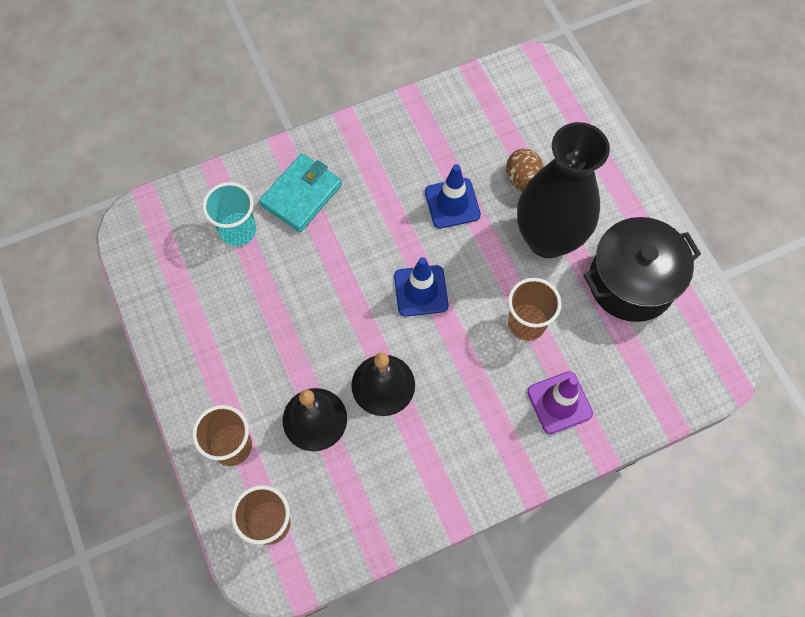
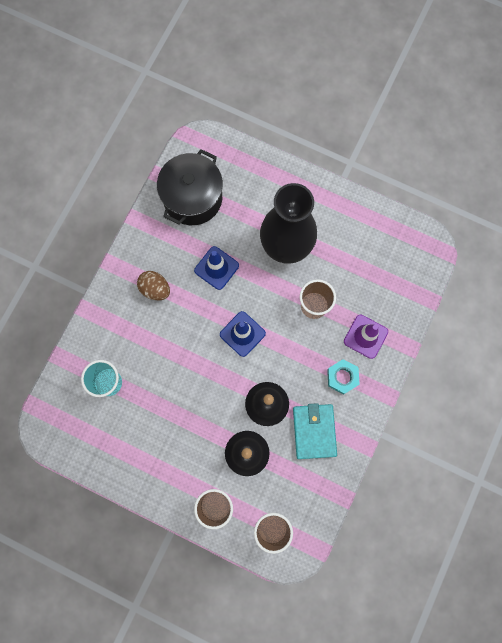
camera: 40 degrees left, 10 degrees up
turquoise wallet [259,153,342,232] -> turquoise wallet moved to [293,403,337,459]
brown egg [506,149,544,192] -> brown egg moved to [137,271,170,300]
black pot [583,217,701,322] -> black pot moved to [157,149,223,225]
none -> turquoise nut [327,359,360,395]

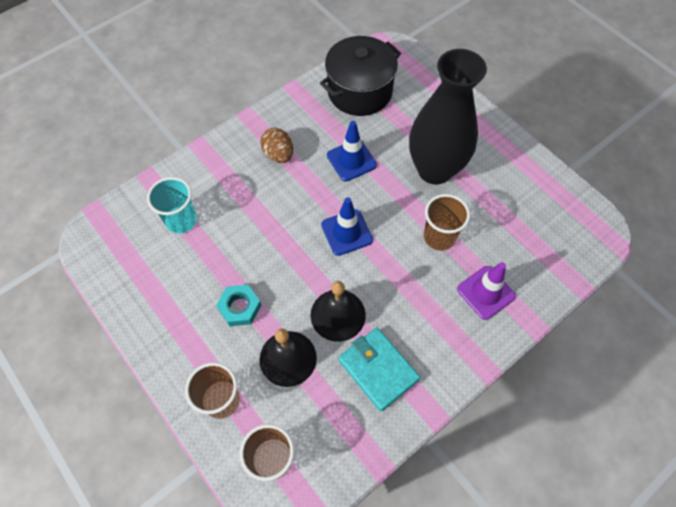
camera: 25 degrees right, 15 degrees down
turquoise wallet [293,403,337,459] -> turquoise wallet turned 60 degrees counterclockwise [339,328,420,411]
turquoise nut [327,359,360,395] -> turquoise nut moved to [216,285,261,326]

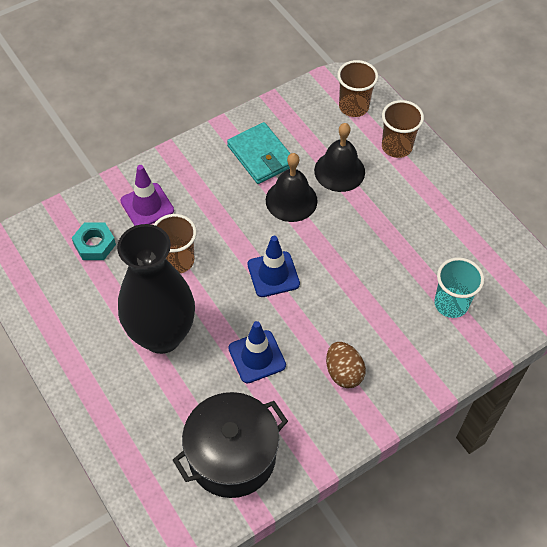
camera: 175 degrees left, 5 degrees down
turquoise nut [216,285,261,326] -> turquoise nut moved to [72,222,116,260]

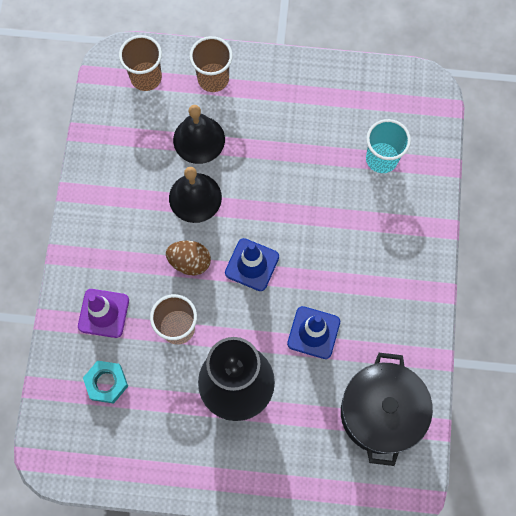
camera: 50 degrees left, 15 degrees up
turquoise wallet [227,122,291,184] -> none
brown egg [326,342,366,388] -> brown egg moved to [166,241,211,275]

